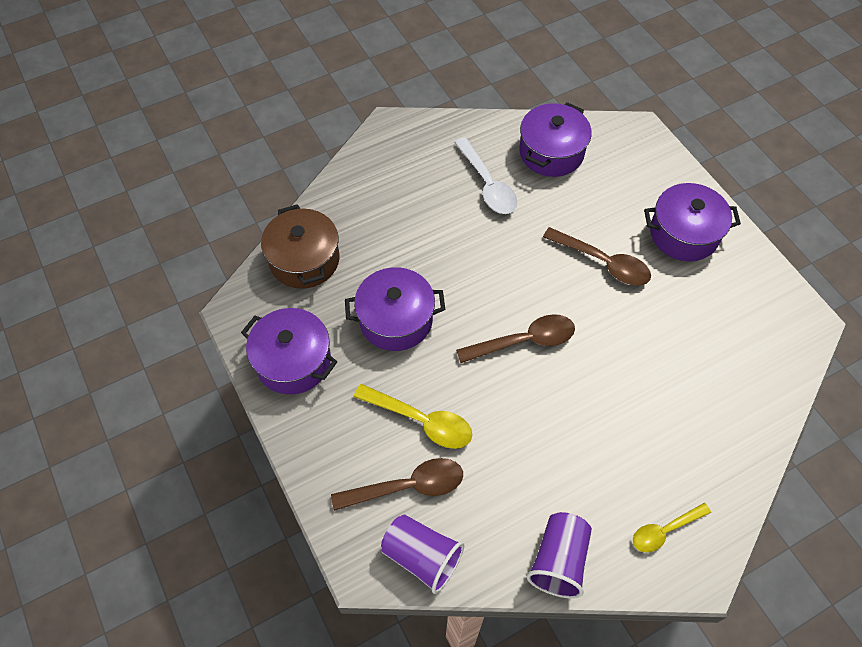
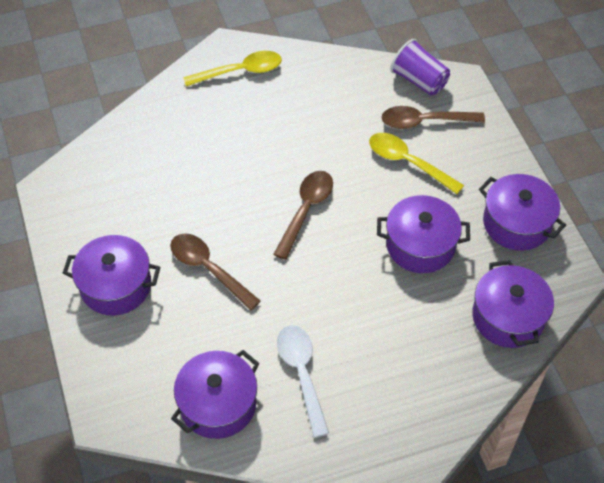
camera: 170 degrees left, 5 degrees down
brown pot [261,204,339,289] -> purple pot [472,260,554,348]
brown spoon [456,314,575,363] -> brown spoon turned 120 degrees clockwise [273,171,333,260]
purple cup [527,512,592,599] -> none
yellow spoon [633,503,711,553] -> yellow spoon [183,51,282,87], size x1.52

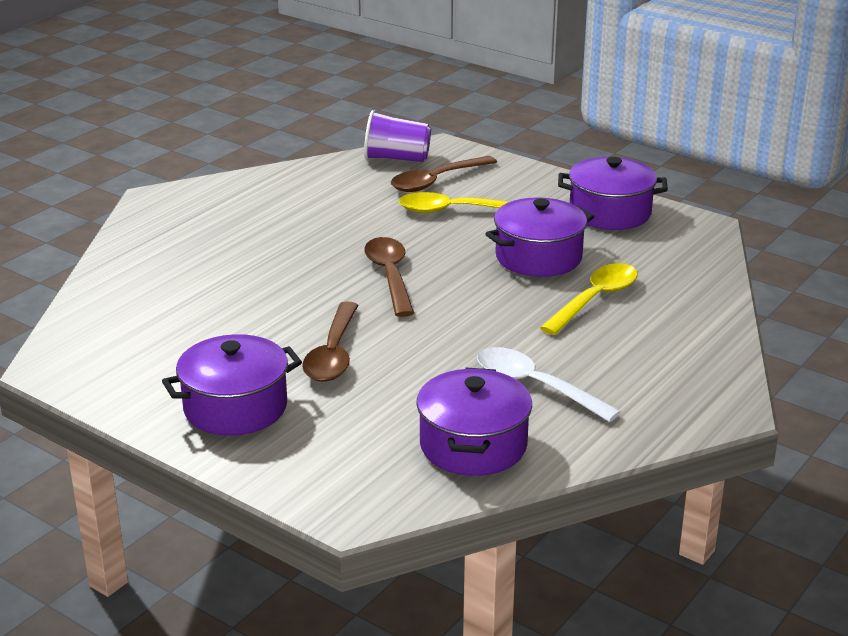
camera: 35 degrees left, 25 degrees down
brown spoon [170,233,261,311] -> brown spoon turned 90 degrees counterclockwise [302,302,359,382]
yellow spoon [183,51,282,87] -> yellow spoon moved to [540,263,638,335]
purple pot [472,260,554,348] -> none

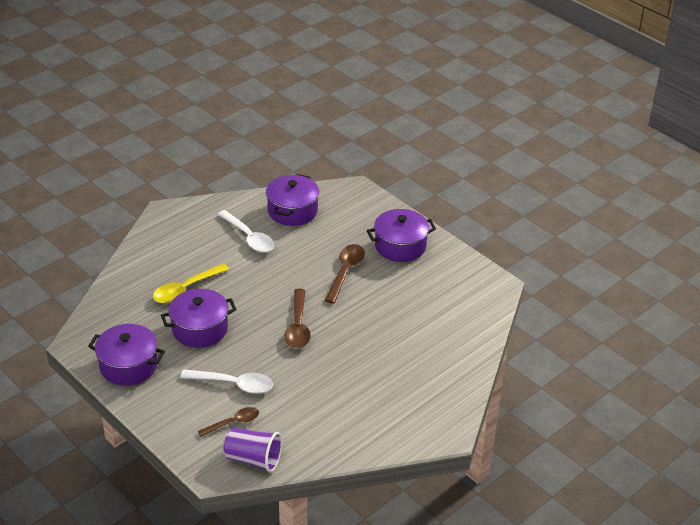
camera: 170 degrees left, 10 degrees up
brown spoon [391,156,497,192] -> brown spoon [198,407,259,437], size x0.66
yellow spoon [399,192,511,213] -> white spoon [180,369,273,394]

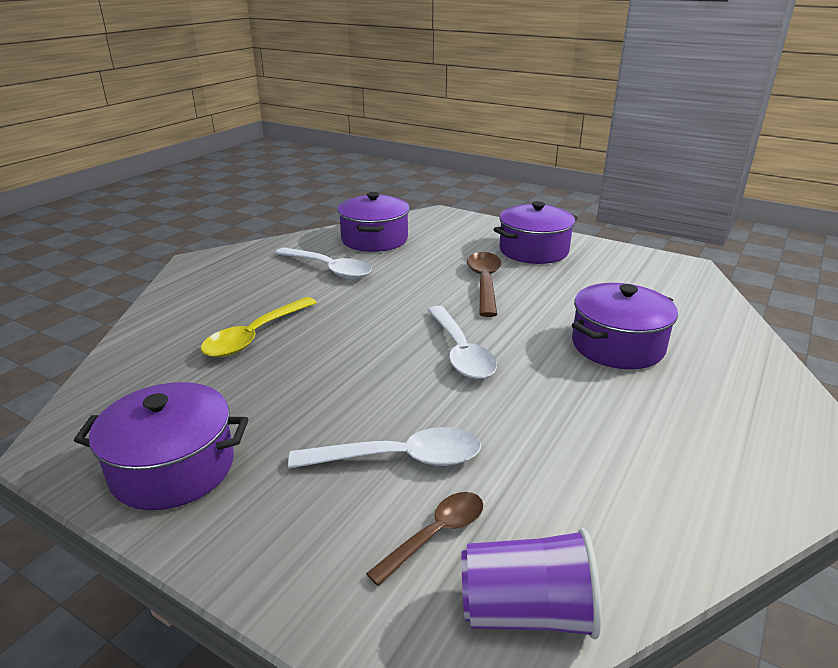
camera: 15 degrees left, 10 degrees down
purple pot [161,289,237,348] -> purple pot moved to [572,283,678,369]
brown spoon [284,288,311,349] -> white spoon [428,306,497,379]

